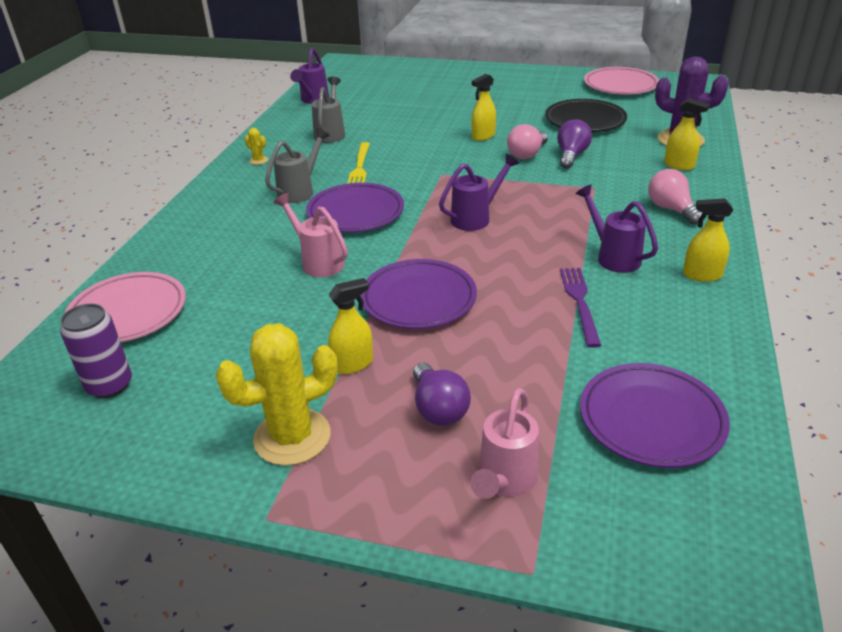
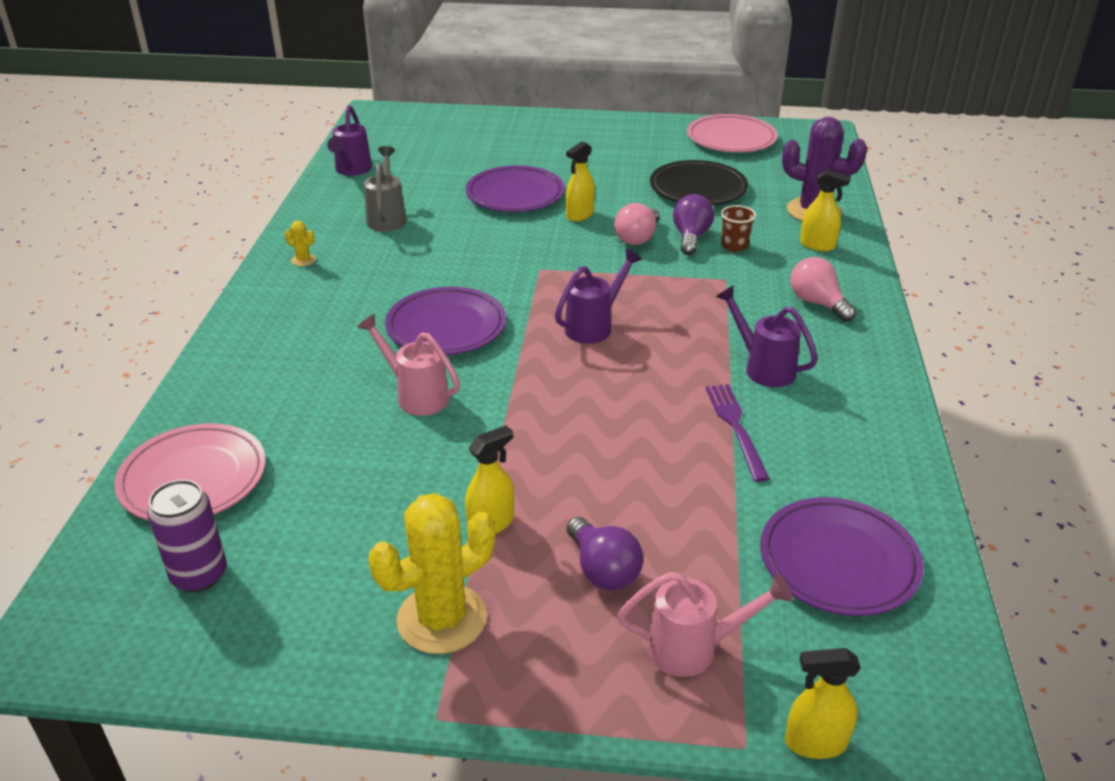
camera: 10 degrees left, 0 degrees up
grey watering can [265,128,330,203] -> none
yellow fork [347,142,370,184] -> none
purple plate [360,259,477,329] -> purple plate moved to [466,165,565,212]
pink watering can [471,388,539,499] -> pink watering can turned 105 degrees counterclockwise [618,572,792,677]
yellow spray bottle [683,198,733,282] -> yellow spray bottle moved to [785,648,861,759]
none -> brown cup [721,205,756,252]

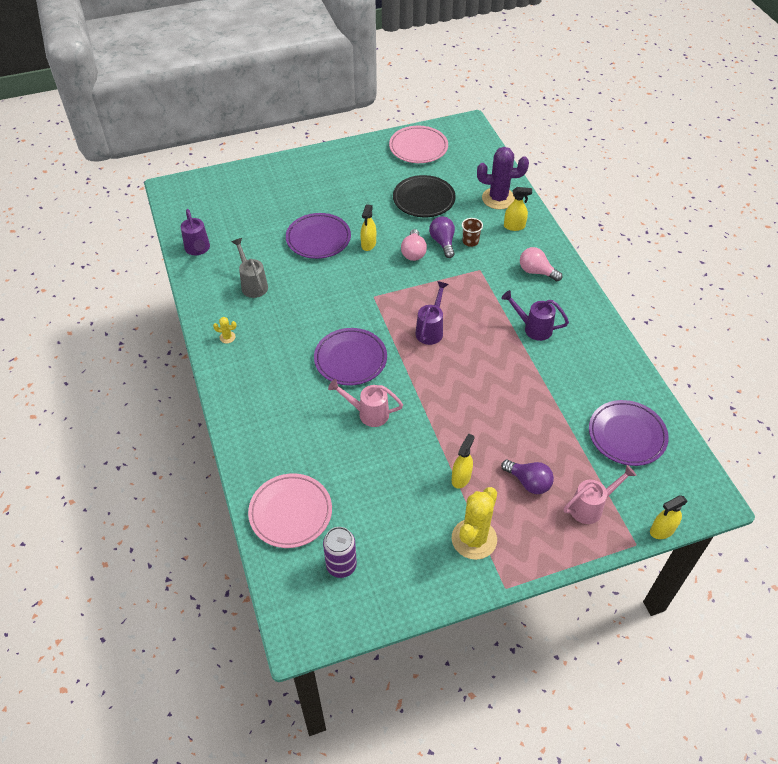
camera: 25 degrees left, 15 degrees up
purple fork [706,384,770,482] -> none

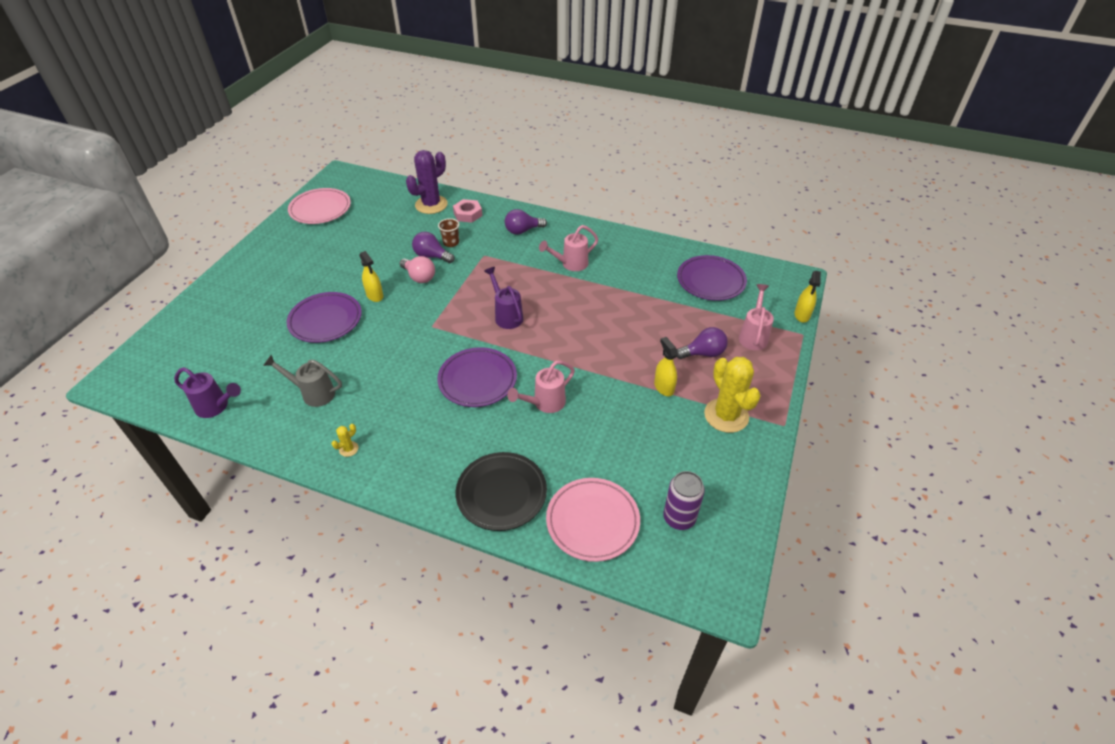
camera: 50 degrees left, 5 degrees down
black plate [393,175,456,217] -> black plate moved to [456,452,547,531]
purple watering can [502,290,569,341] -> pink watering can [539,225,598,271]
yellow spray bottle [504,187,532,231] -> pink nut [453,199,482,223]
pink light bulb [520,247,563,281] -> purple light bulb [505,209,547,235]

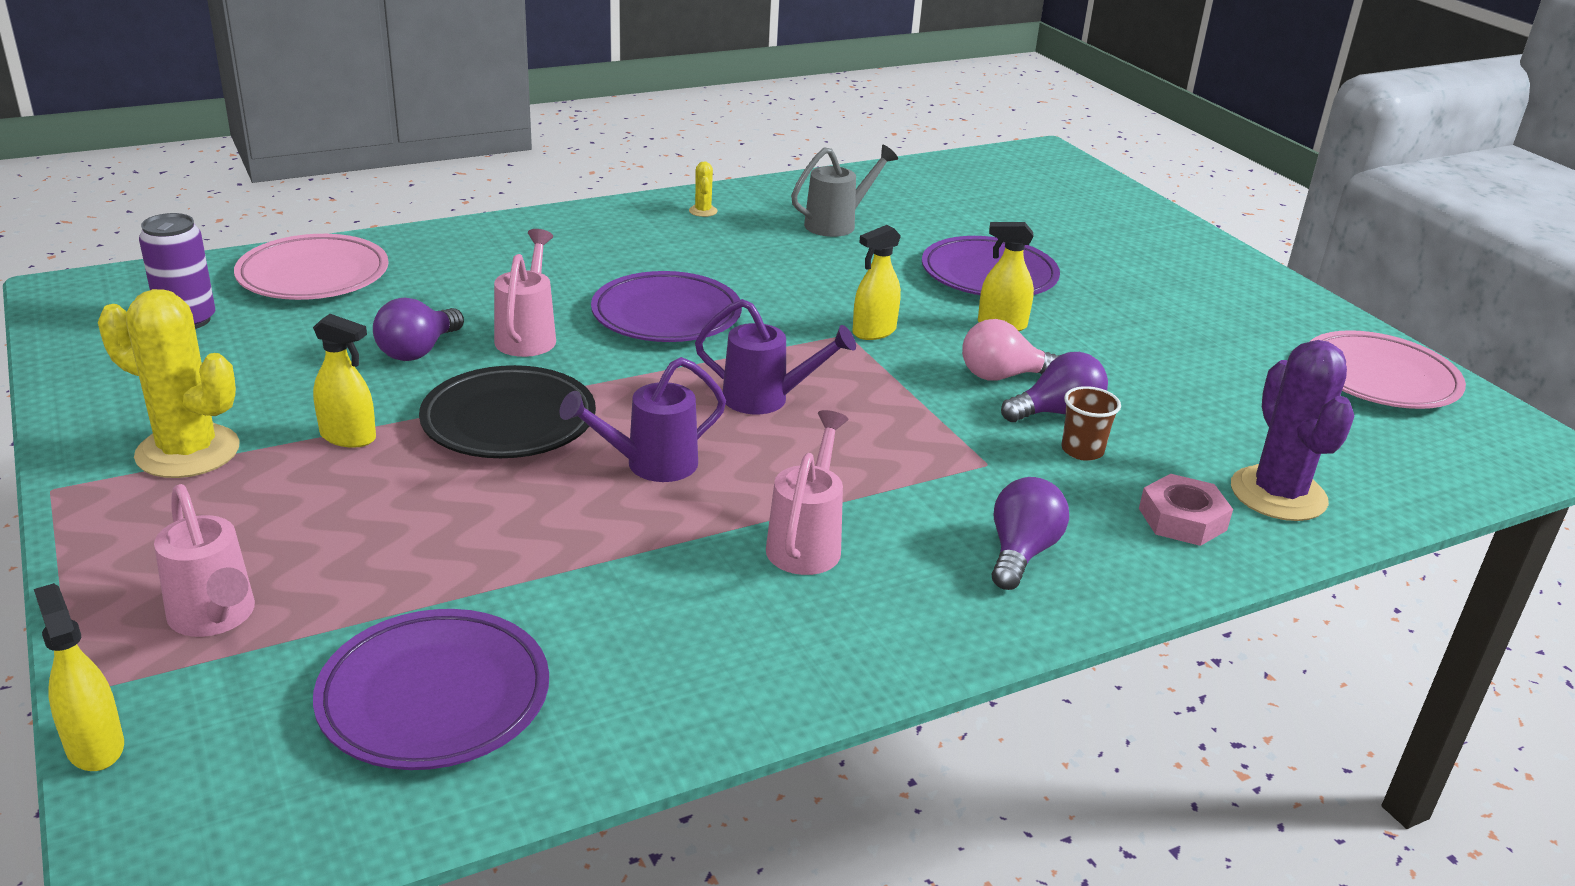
camera: 130 degrees right, 15 degrees down
purple watering can [174,367,241,418] -> purple watering can moved to [559,357,726,482]
black plate [456,452,547,531] -> black plate moved to [419,365,596,458]
purple light bulb [676,327,728,359] -> purple light bulb moved to [373,298,464,361]
none -> yellow spray bottle [852,225,901,340]

